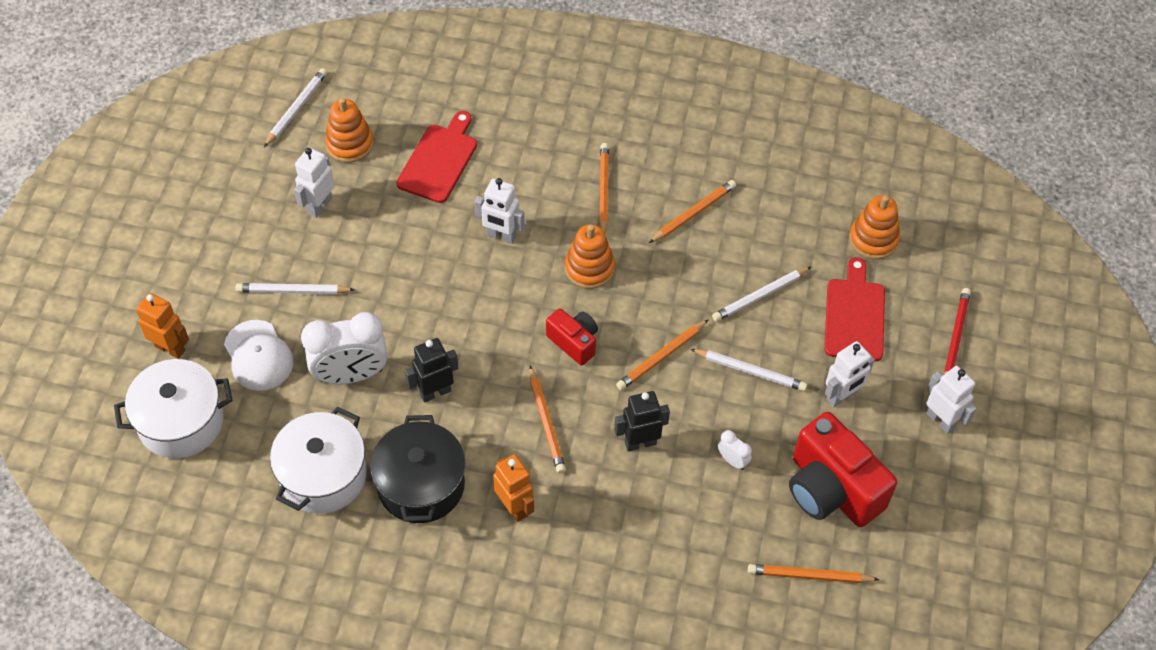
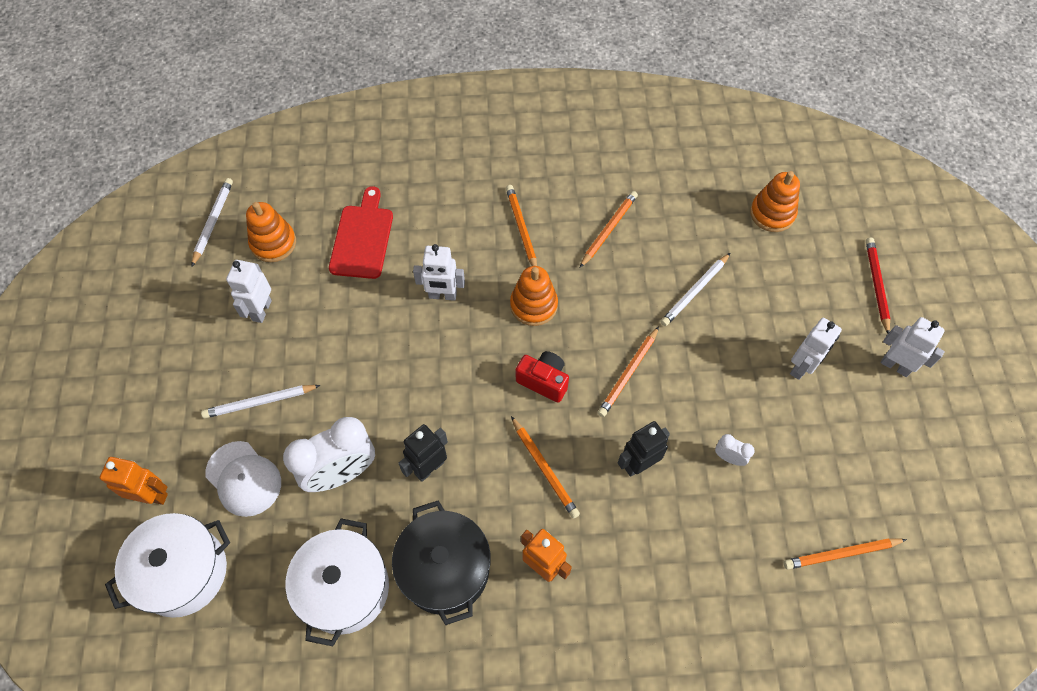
camera: 15 degrees left, 5 degrees up
white pencil [690,349,807,391] -> none
red camera [789,412,897,527] -> none
red cutting board [824,257,885,362] -> none

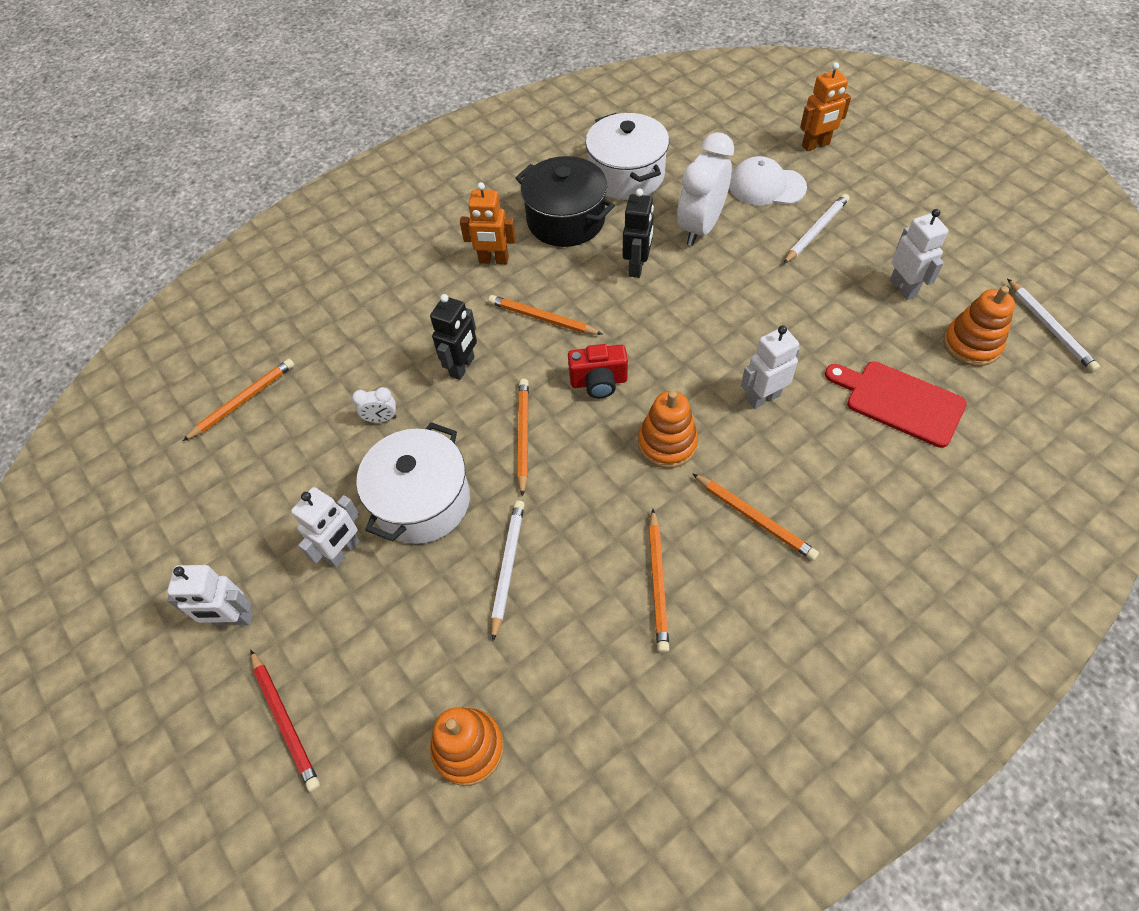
camera: 150 degrees right, 5 degrees down
white pot [105,513,230,618] -> white pot moved to [356,422,470,544]
red cutting board [329,186,393,279] -> red cutting board turned 150 degrees clockwise [825,361,967,448]
white robot [790,318,842,380] -> white robot turned 150 degrees counterclockwise [291,487,360,567]

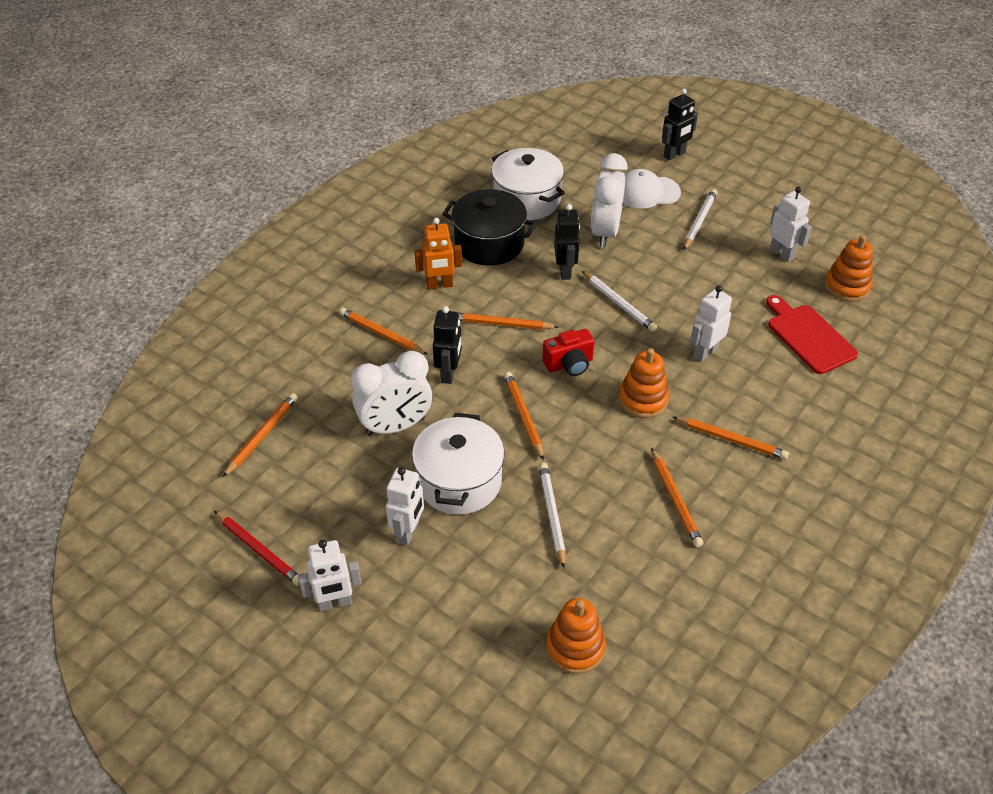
camera: 20 degrees left, 10 degrees down
red pencil [250,650,320,792] -> red pencil moved to [214,511,300,586]
white clock [352,387,397,423] -> white clock [351,351,432,436], size x2.28
orange robot [800,62,851,151] -> black robot [662,88,698,161]
red cutting board [825,361,967,448] -> red cutting board turned 45 degrees clockwise [766,295,858,374]
white pencil [1007,278,1100,372] -> white pencil moved to [582,271,657,332]
none -> orange pencil [339,308,429,355]

